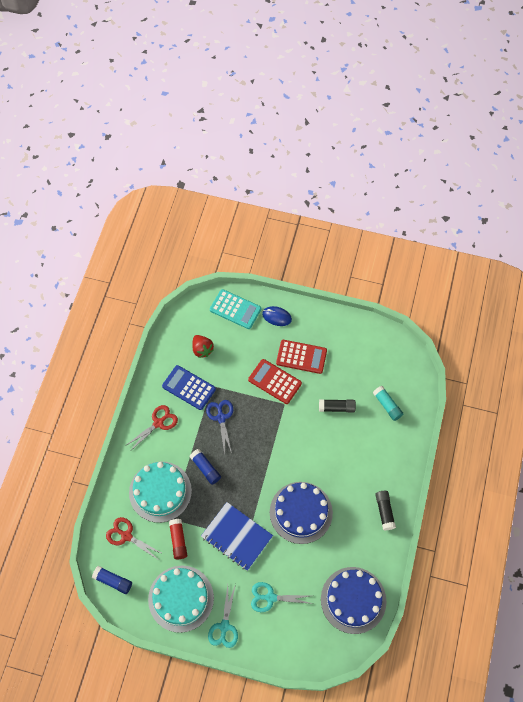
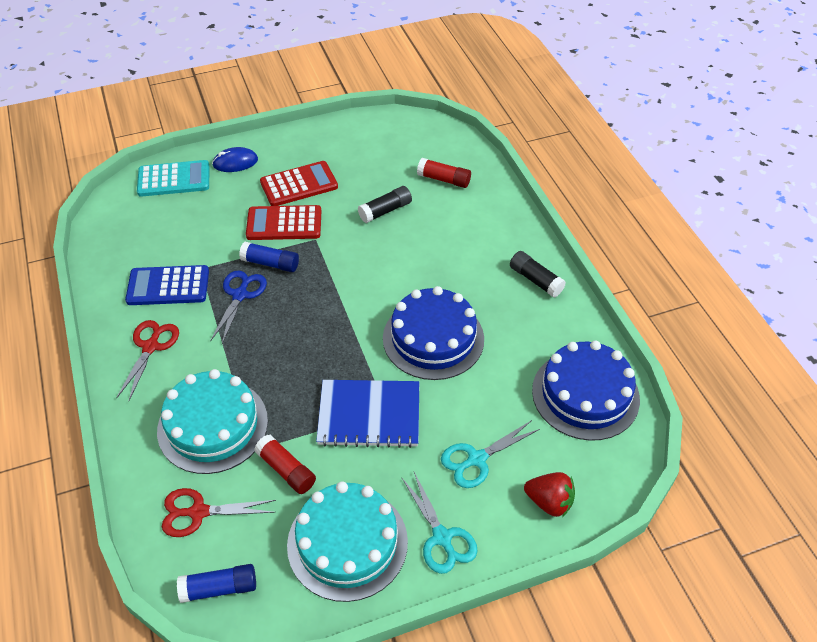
camera: 35 degrees left, 15 degrees down
blue glue stick [190,449,221,485] -> blue glue stick moved to [239,242,299,272]
red strawberry [192,335,214,358] -> red strawberry moved to [524,472,575,517]
blue scissors [206,400,233,454] -> blue scissors turned 60 degrees clockwise [210,271,267,344]
turquoise glue stick [373,386,403,421] -> red glue stick [417,158,471,188]

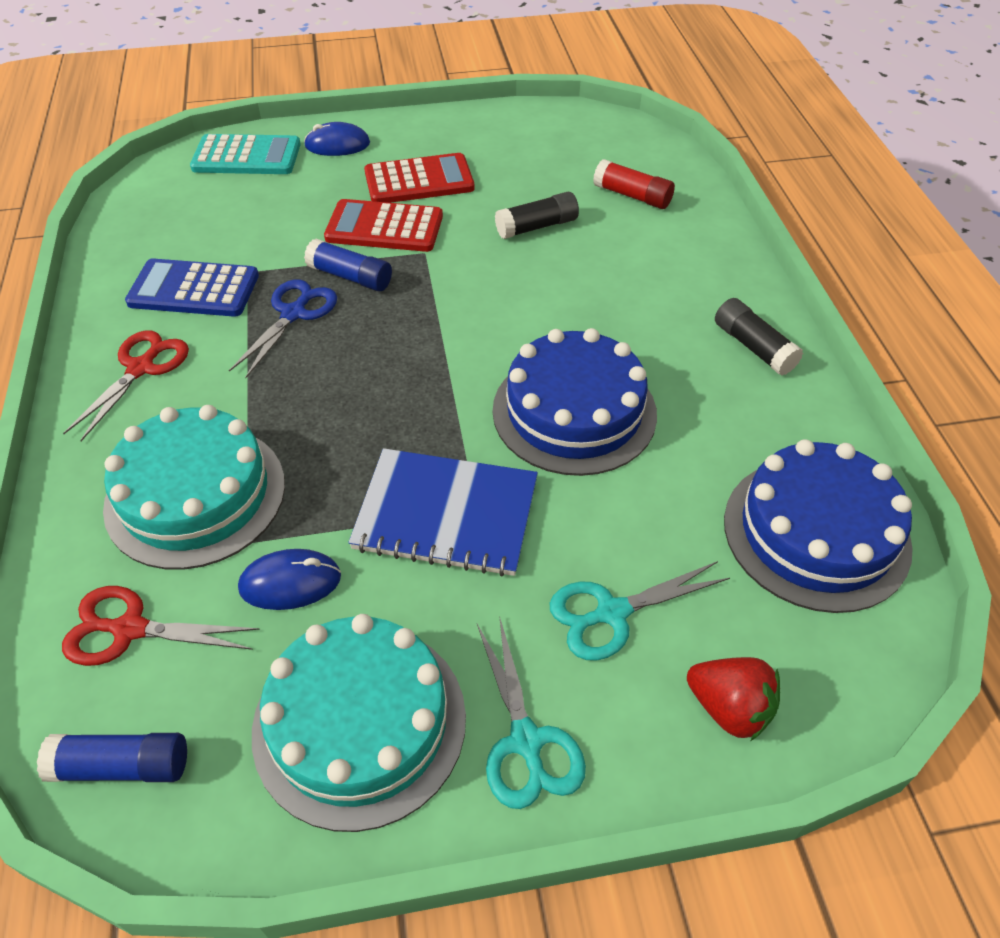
camera: 10 degrees right, 0 degrees up
red glue stick [254,434,316,494] -> blue mouse [238,549,341,610]

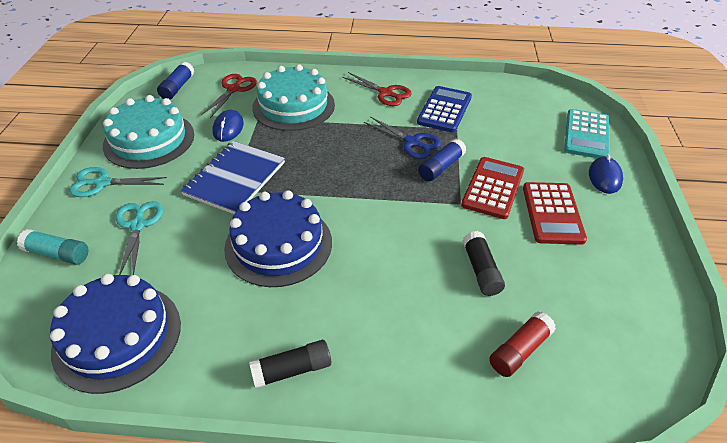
camera: 105 degrees right, 5 degrees down
red strawberry [687,657,780,741] -> turquoise glue stick [17,229,88,265]

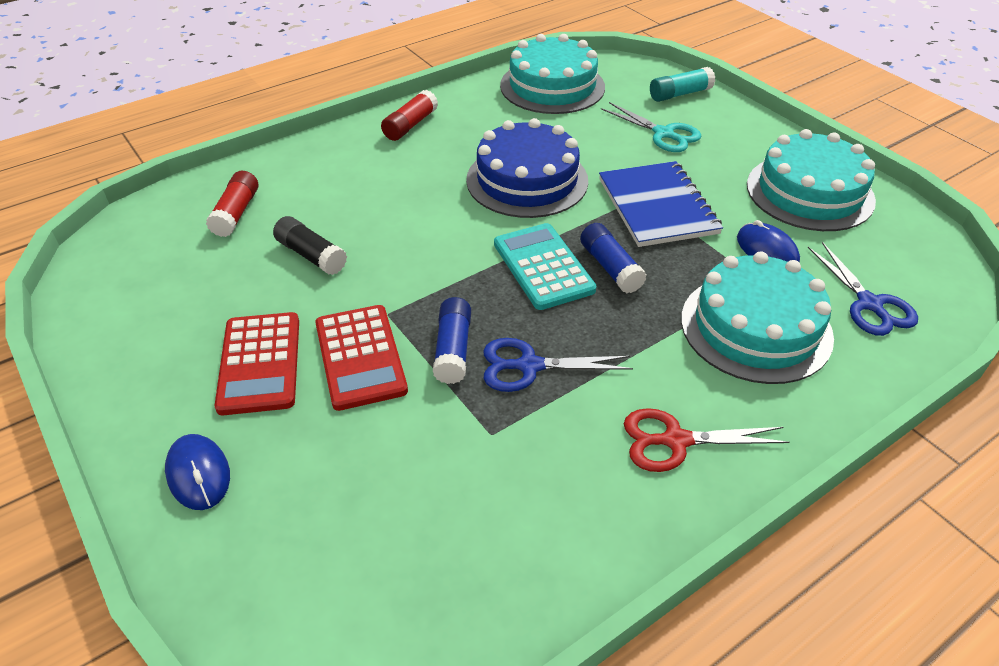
camera: 140 degrees right, 0 degrees up
blue cake [50,274,181,394] -> turquoise cake [500,34,605,114]
turquoise scissors [69,167,167,197] -> none
blue glue stick [157,61,194,100] -> blue glue stick moved to [580,223,647,294]
red scissors [201,74,257,118] -> blue scissors [808,242,918,336]
black glue stick [249,340,331,388] -> red glue stick [381,90,438,141]
blue calculator [417,86,472,133] -> none
red calculator [523,182,587,245] -> red calculator turned 150 degrees counterclockwise [215,312,299,415]
turquoise calculator [564,109,610,158] -> turquoise calculator moved to [494,223,597,310]

